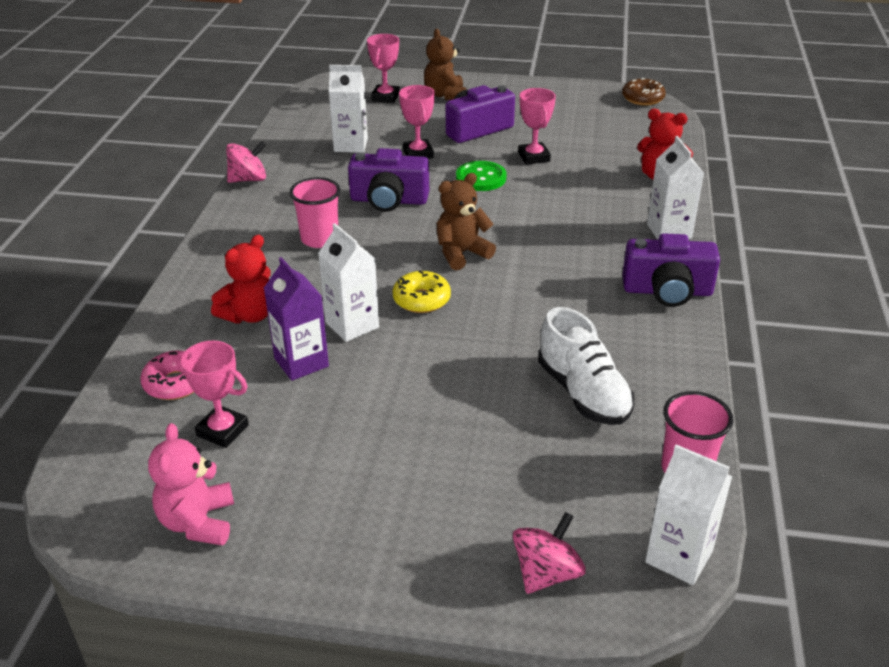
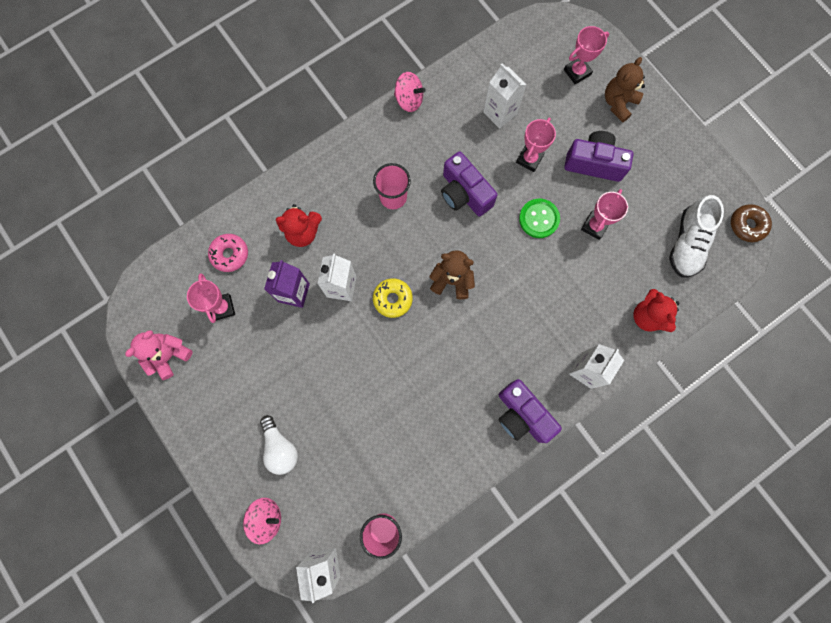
camera: 45 degrees right, 40 degrees up
white shoe [538,307,635,425] -> white shoe moved to [669,195,724,277]
none -> white light bulb [260,415,298,475]

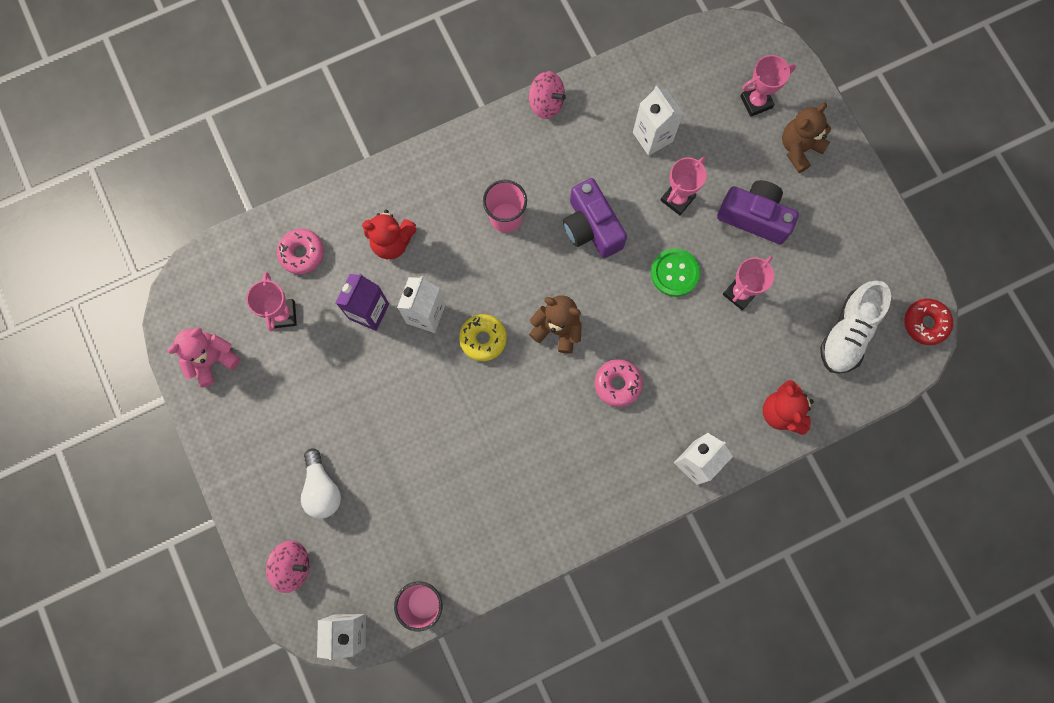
camera: 10 degrees right, 0 degrees up
purple camera [499,379,562,443] -> none
brown donut [731,204,772,242] -> red donut [904,299,953,345]
none -> pink donut [595,359,643,407]

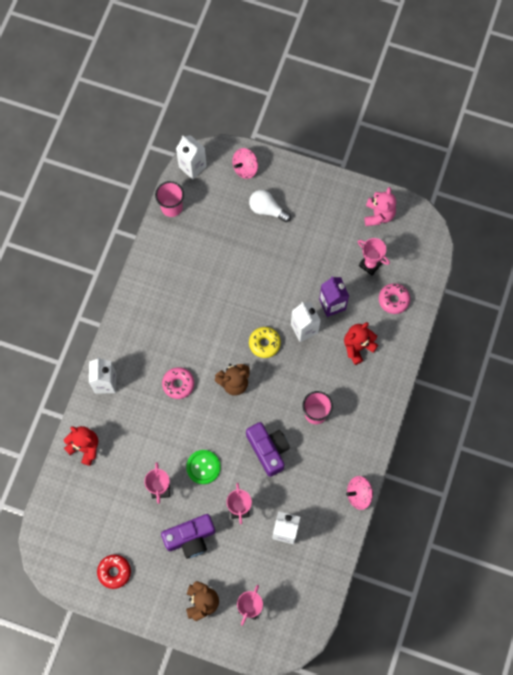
camera: 135 degrees right, 5 degrees down
purple camera [563,178,627,258] -> purple camera turned 45 degrees clockwise [246,422,290,477]
white shoe [820,280,891,374] -> none
red donut [904,299,953,345] -> red donut moved to [97,555,131,589]

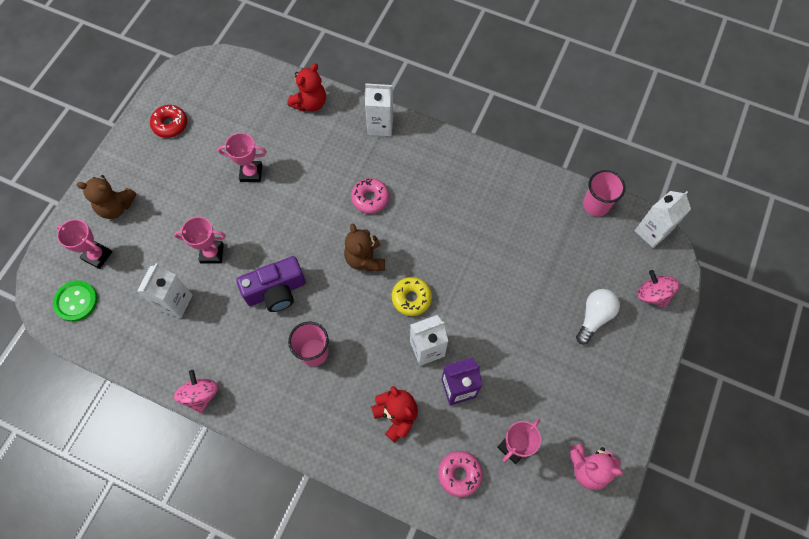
camera: 95 degrees right, 5 degrees down
purple camera [161,514,215,558] -> none
green button [186,450,221,484] -> green button moved to [53,280,98,322]

